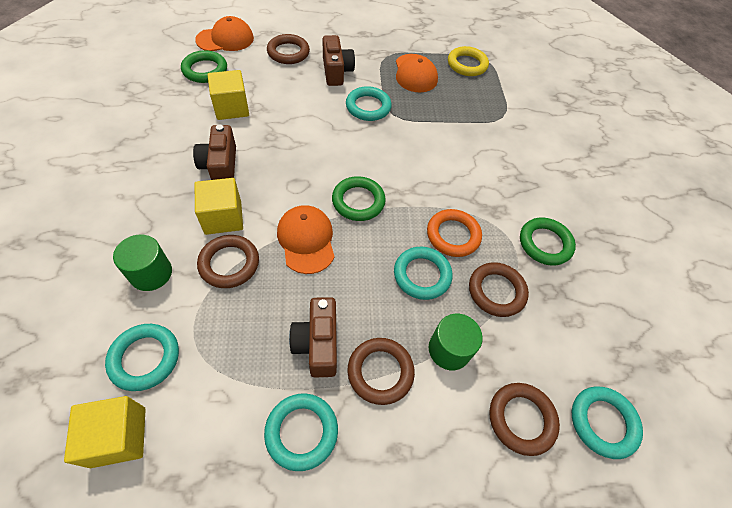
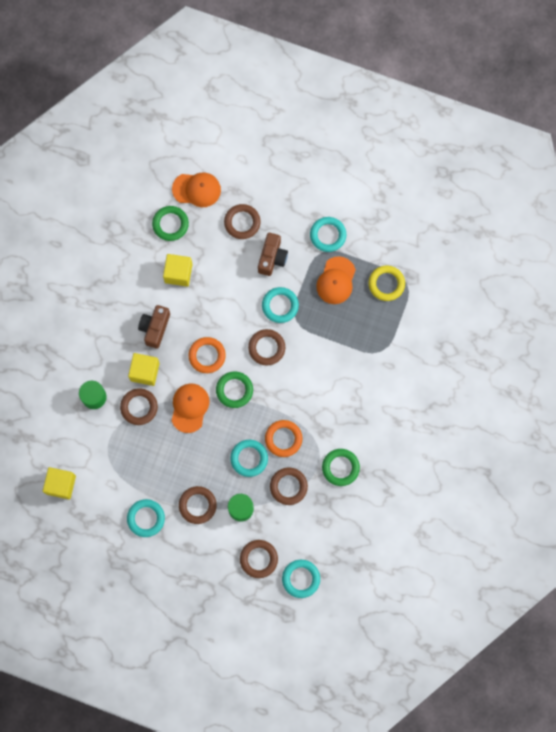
camera: 30 degrees right, 20 degrees up
turquoise ring [105,324,179,391] -> turquoise ring moved to [310,217,346,252]
brown camera [289,297,337,377] -> none
none -> orange ring [188,337,226,373]
none -> brown ring [248,329,285,365]

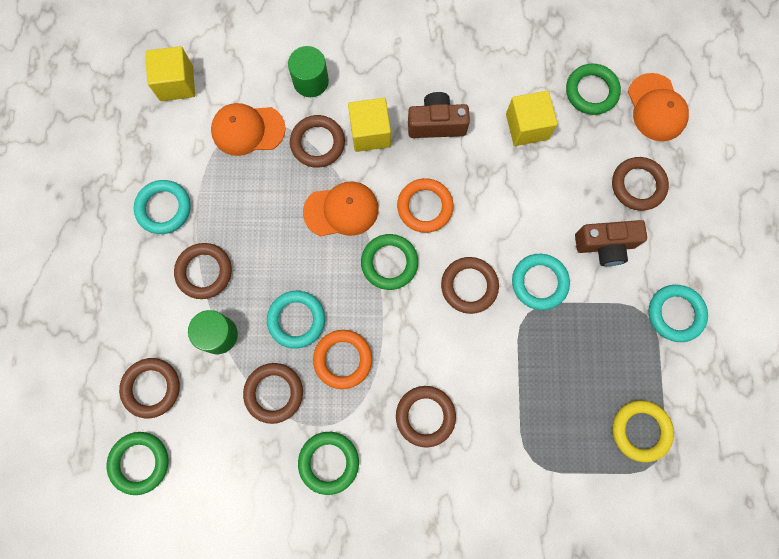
camera: 70 degrees right, 0 degrees up
turquoise ring [282,560,320,598] -> green ring [106,432,169,495]
orange cap [316,256,356,304] -> orange cap moved to [211,103,286,156]
none -> brown ring [396,386,456,448]

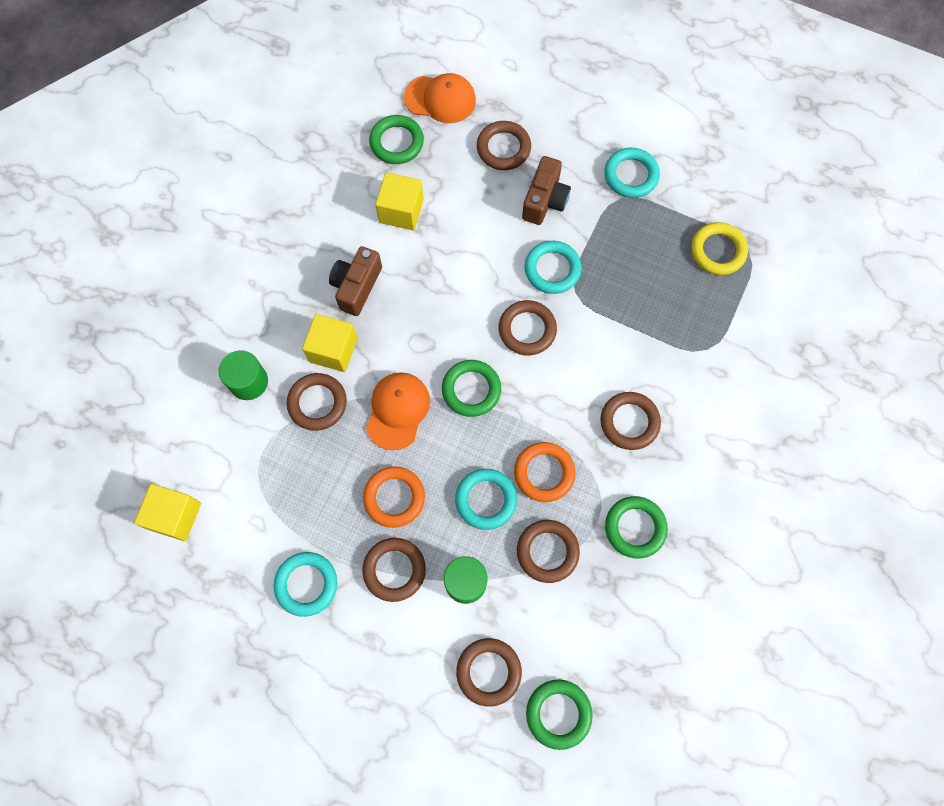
camera: 65 degrees left, 5 degrees down
orange cap [211,103,286,156] -> none
orange ring [397,178,454,233] -> orange ring moved to [363,466,425,528]

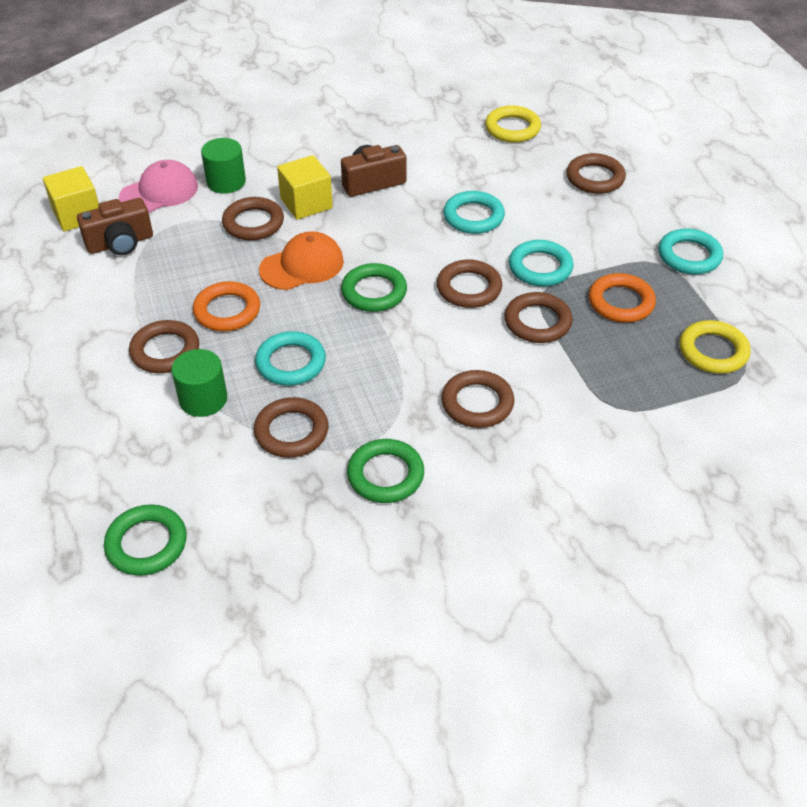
camera: 45 degrees right, 25 degrees down
turquoise ring [274,552,337,617] -> turquoise ring moved to [443,191,505,234]
green ring [369,115,424,164] -> yellow ring [485,105,541,143]
yellow cube [375,172,424,230] -> none
orange cap [404,73,476,123] -> none
brown ring [456,638,522,707] -> brown ring moved to [504,292,573,343]
orange ring [514,442,576,502] -> orange ring moved to [589,273,656,323]
brown camera [522,156,571,225] -> brown camera moved to [77,198,153,255]
none -> pink cap [119,160,198,213]

